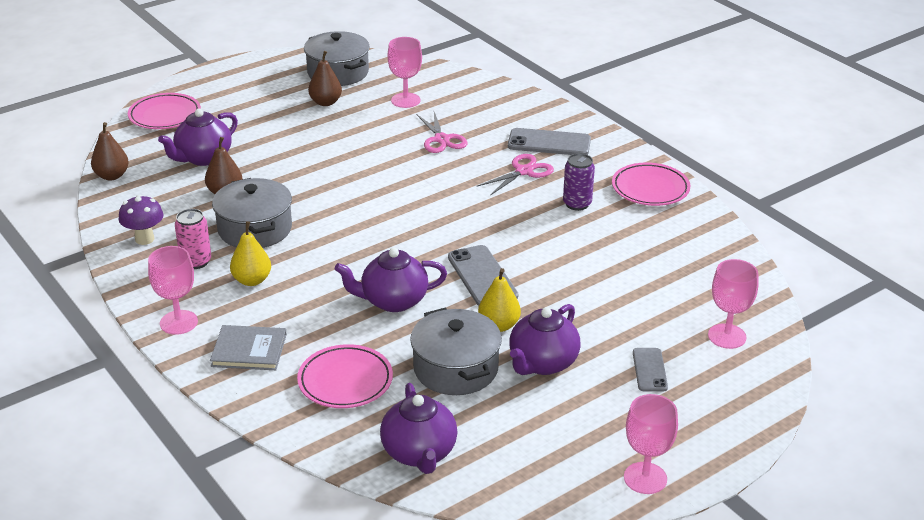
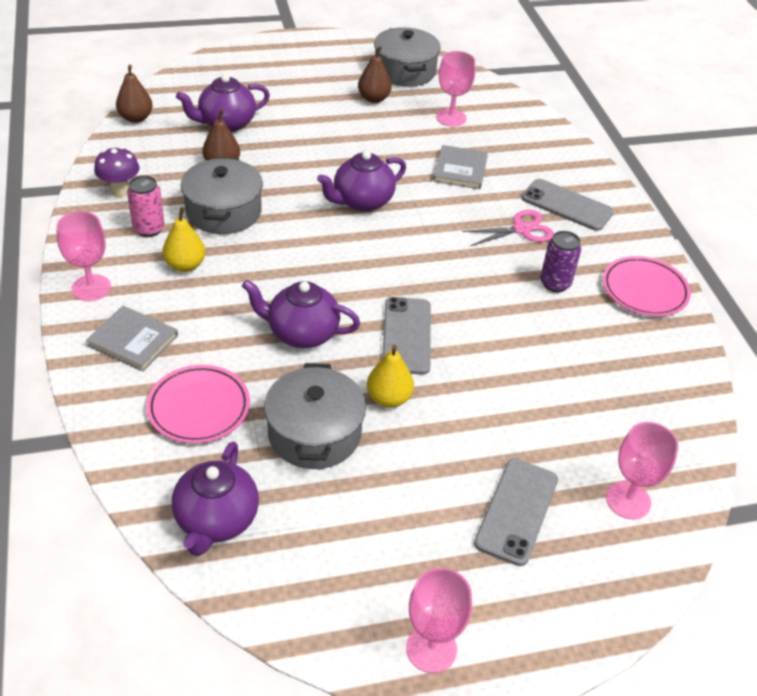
camera: 20 degrees right, 10 degrees up
pink plate [128,93,201,129] -> none
pink scissors [416,112,467,153] -> grey book [433,145,488,189]
purple teapot [509,304,581,375] -> purple teapot moved to [317,151,406,212]
grey phone [633,348,668,392] -> grey phone [474,459,558,566], size x1.62

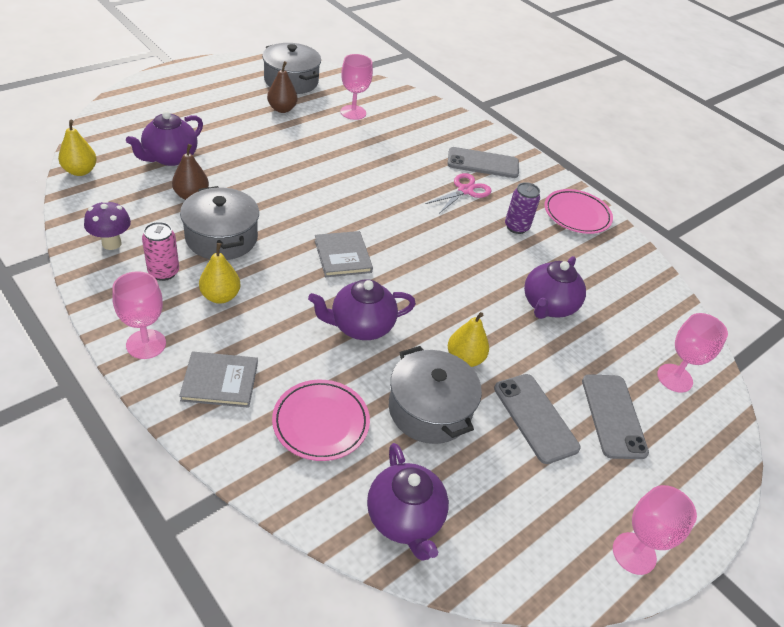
camera: 30 degrees left, 0 degrees up
brown pear [116,65,153,123] -> yellow pear [58,120,97,176]
purple teapot [317,151,406,212] -> purple teapot moved to [524,256,586,319]
grey phone [382,297,431,375] -> grey phone moved to [494,374,581,464]
grey book [433,145,488,189] -> grey book moved to [315,231,373,277]

